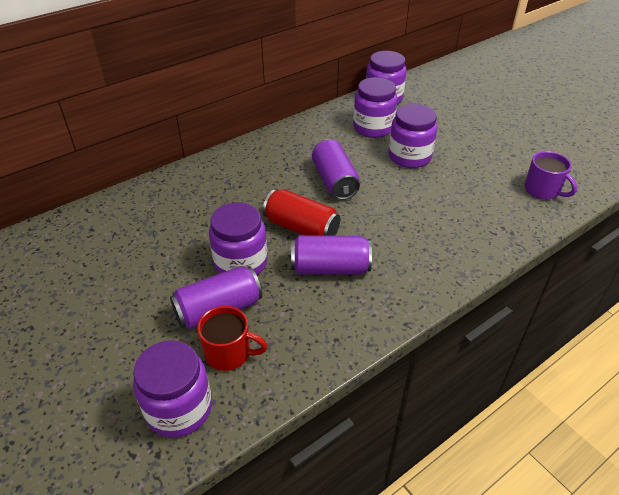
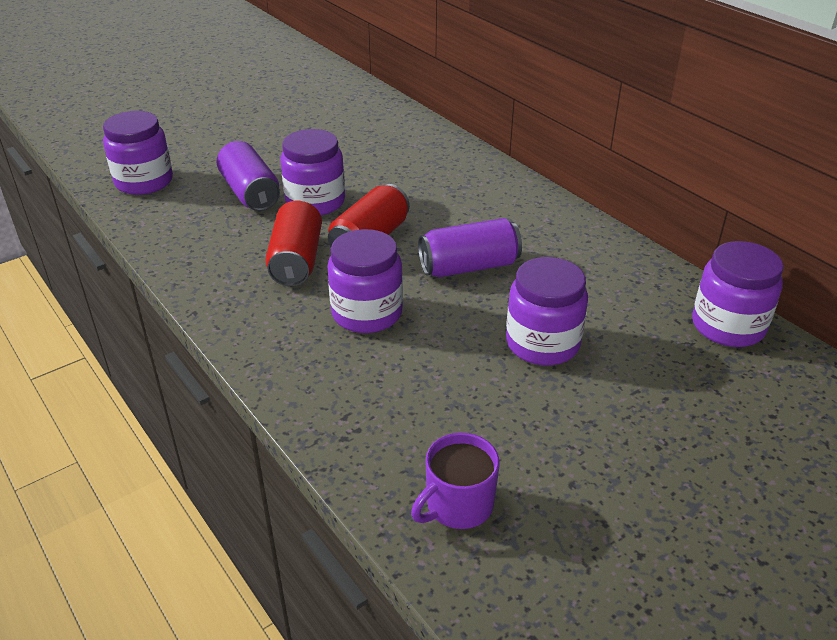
camera: 90 degrees right, 5 degrees down
red mug [197,306,267,371] -> none
purple can [291,235,372,275] -> red can [265,201,322,286]
purple jar [353,77,397,138] -> purple jar moved to [327,229,403,333]

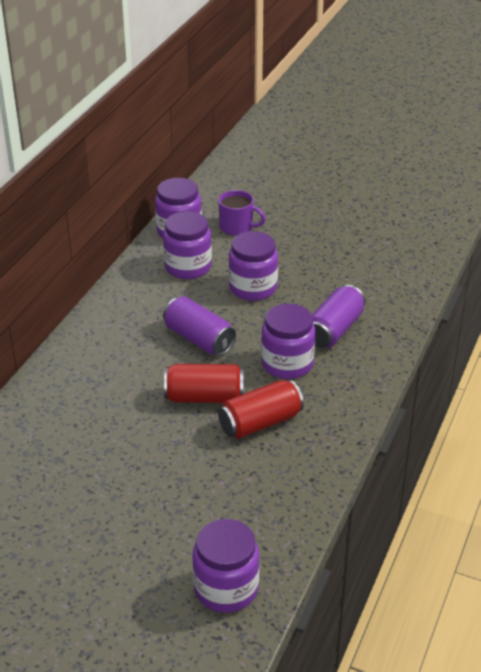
camera: 120 degrees left, 0 degrees up
purple can [216,141,280,211] -> purple can moved to [312,285,365,348]
purple jar [280,129,345,215] -> purple jar moved to [163,211,212,279]
purple mug [411,433,500,529] -> purple mug moved to [218,190,266,236]

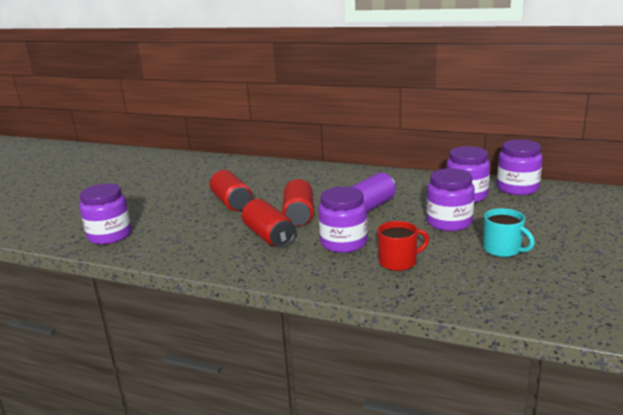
camera: 90 degrees right, 15 degrees down
purple mug [218,190,266,236] -> none
purple can [312,285,365,348] -> red mug [377,221,429,271]
none -> red can [209,170,252,211]
none -> turquoise mug [483,208,535,257]

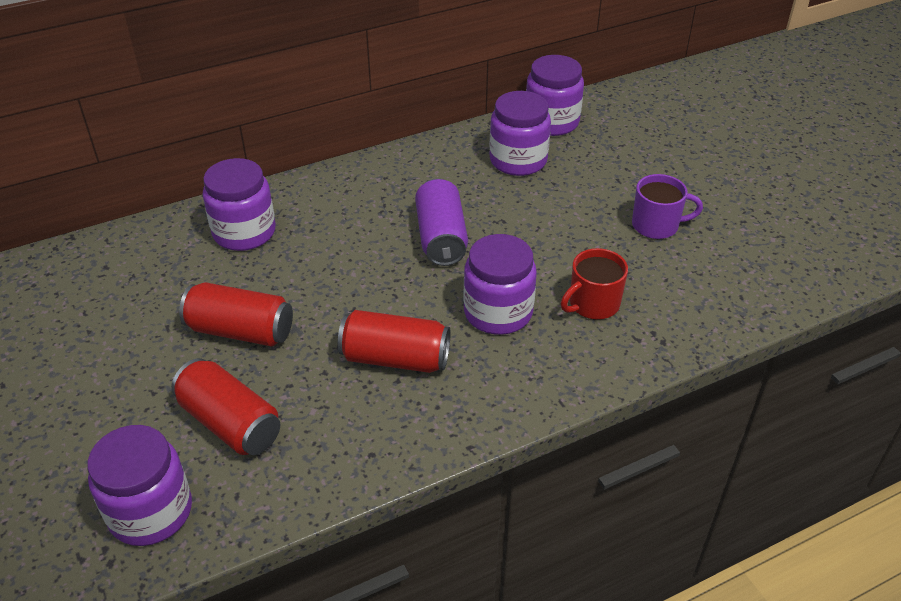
camera: 50 degrees left, 20 degrees up
red can [282,178,314,226] -> red can moved to [171,358,280,455]
red mug [377,221,429,271] -> red mug turned 150 degrees counterclockwise [561,248,628,319]
purple jar [426,168,475,231] -> purple jar moved to [203,158,276,251]
turquoise mug [483,208,535,257] -> purple mug [632,174,703,239]

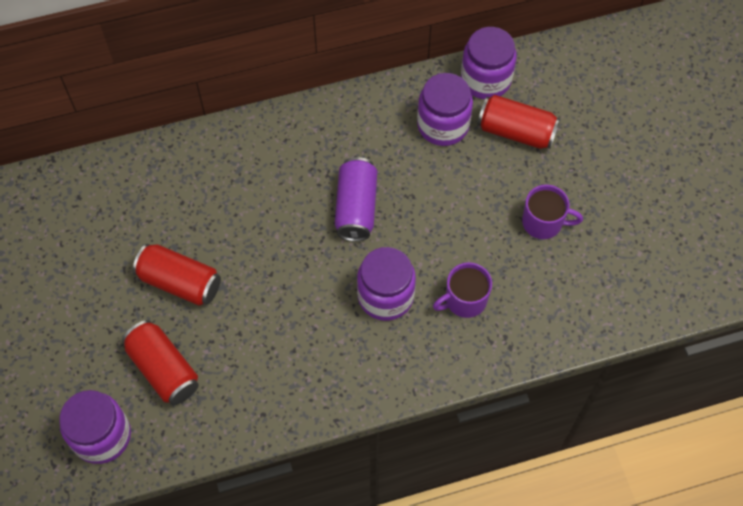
camera: 10 degrees right, 20 degrees up
purple jar [203,158,276,251] -> none
red can [338,310,451,373] -> red can moved to [478,95,560,149]
red mug [561,248,628,319] -> purple mug [433,262,492,318]

